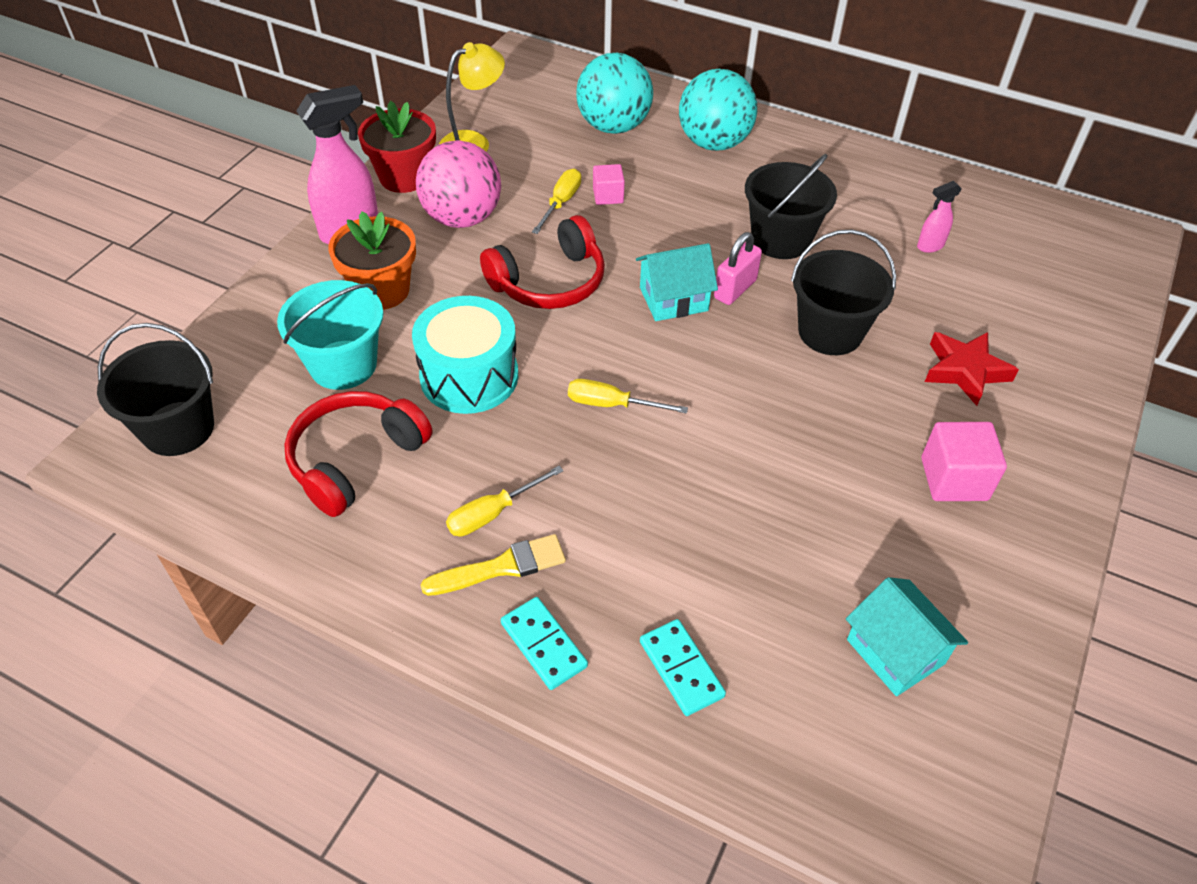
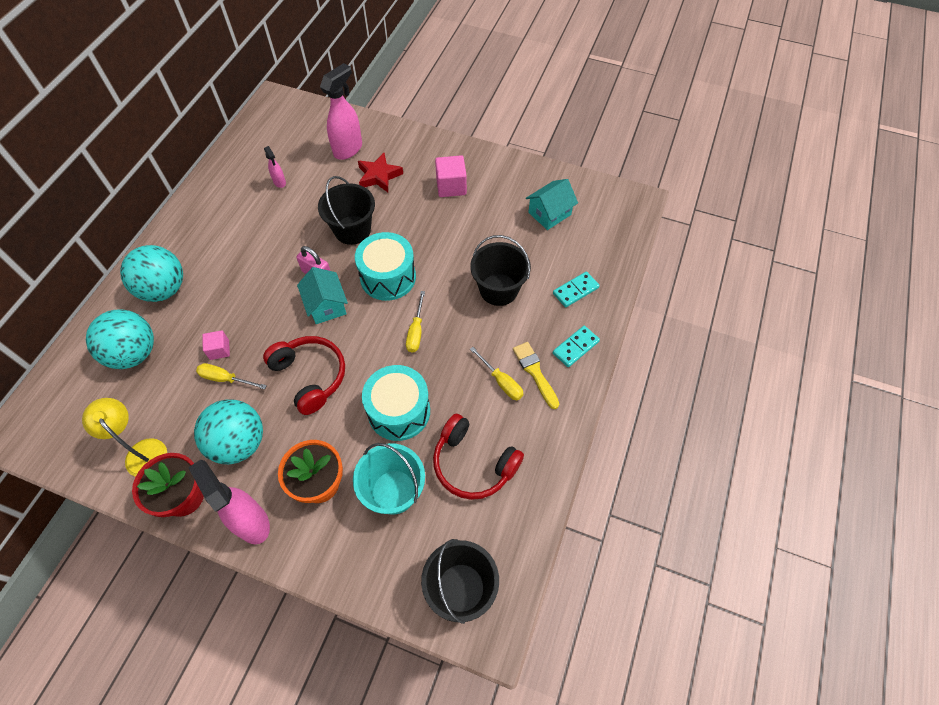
camera: 95 degrees left, 10 degrees up
pink ball [416,140,501,228] -> turquoise ball [194,399,263,464]
black bucket [745,154,837,259] -> black bucket moved to [470,235,531,306]
none -> pink spray bottle [320,63,362,160]
none -> turquoise drum [355,232,416,301]

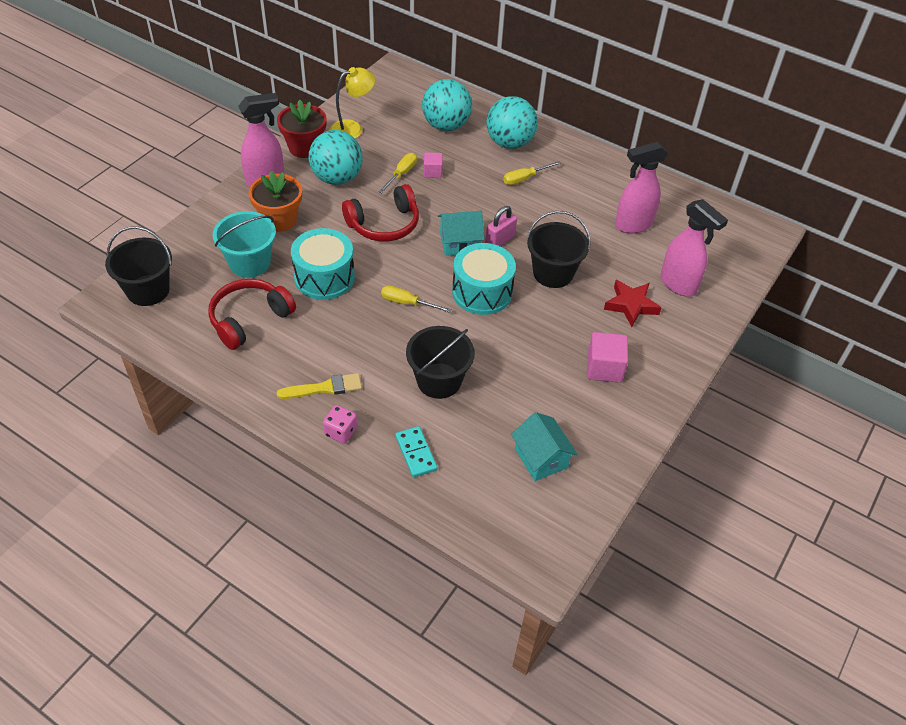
camera: 100 degrees right, 10 degrees down
pink spray bottle [264,146,286,188] -> pink spray bottle [615,142,668,233], size x2.02
yellow screwdriver [470,347,524,401] -> yellow screwdriver moved to [503,161,561,185]
turquoise domino [553,326,600,367] -> pink dice [323,405,357,444]

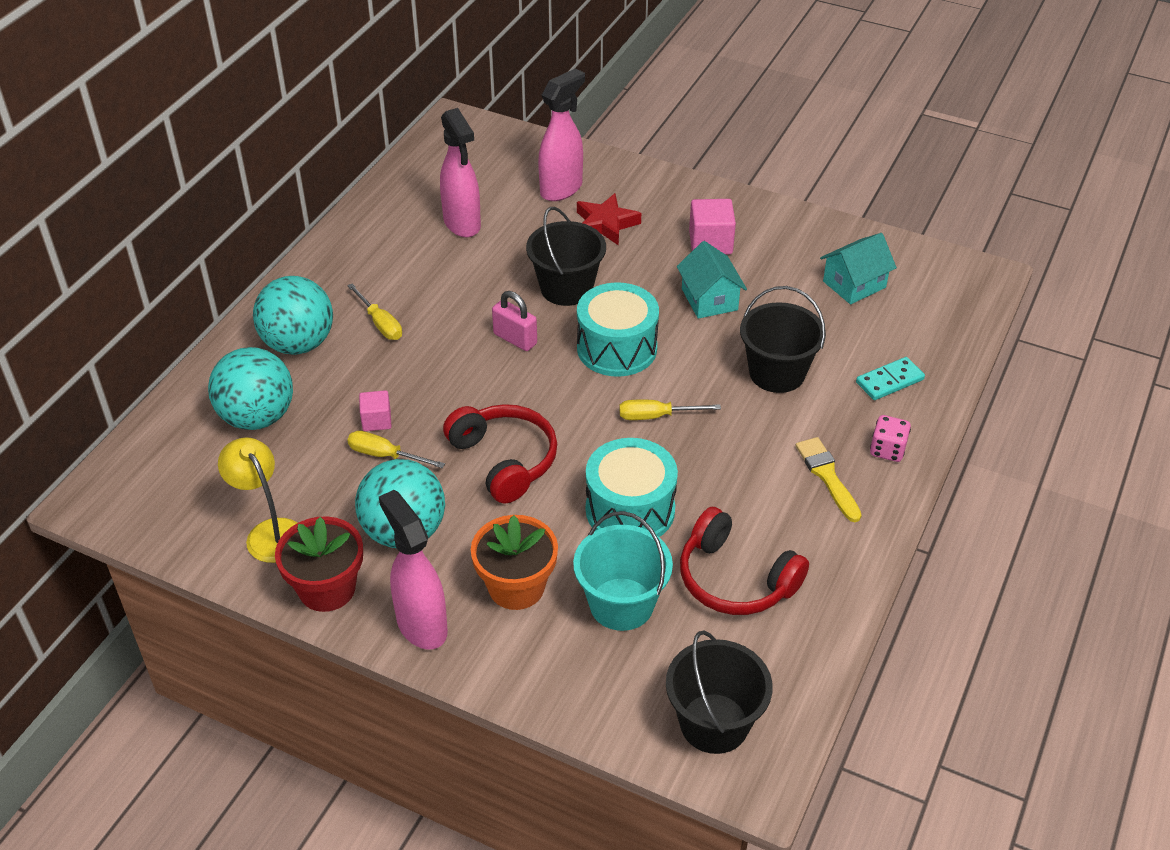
camera: 95 degrees left, 5 degrees down
yellow screwdriver [381,285,452,313] -> yellow screwdriver turned 75 degrees clockwise [619,399,721,420]
turquoise house [438,211,485,256] -> turquoise house moved to [677,241,747,319]

